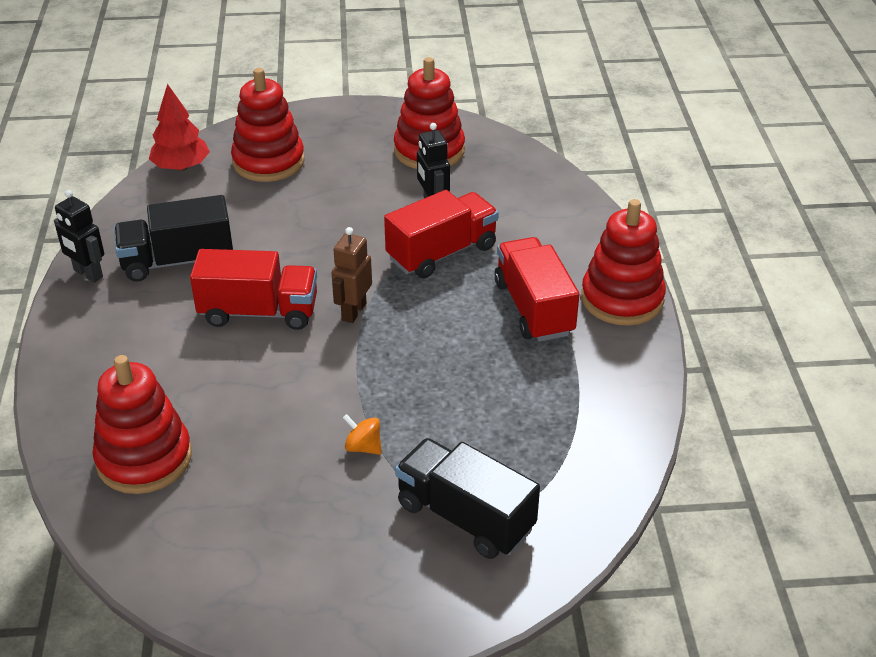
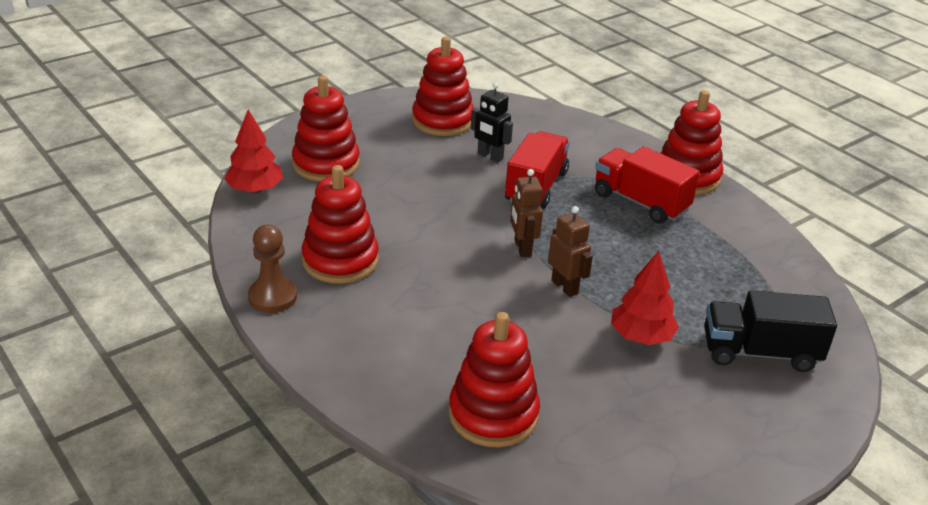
camera: 35 degrees left, 5 degrees down
black robot [54,190,104,283] -> brown pawn [248,225,297,313]
black truck [114,195,233,282] -> red stacking toy [302,165,379,284]
red truck [190,249,317,330] -> none
orange spinning top [343,414,382,455] -> red tree [611,251,679,345]
none -> brown robot [548,206,593,297]

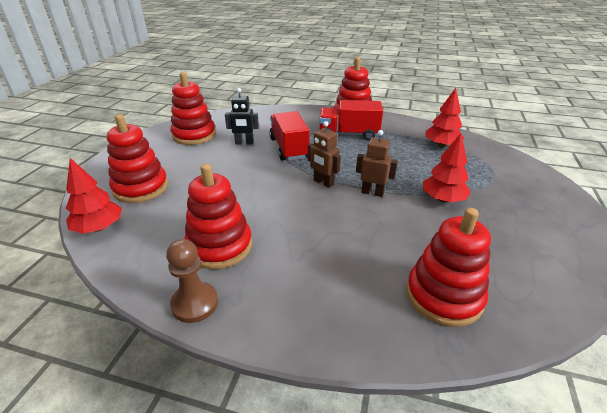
camera: 35 degrees left, 0 degrees up
black truck [704,291,837,372] -> none
none -> red tree [425,88,464,148]

